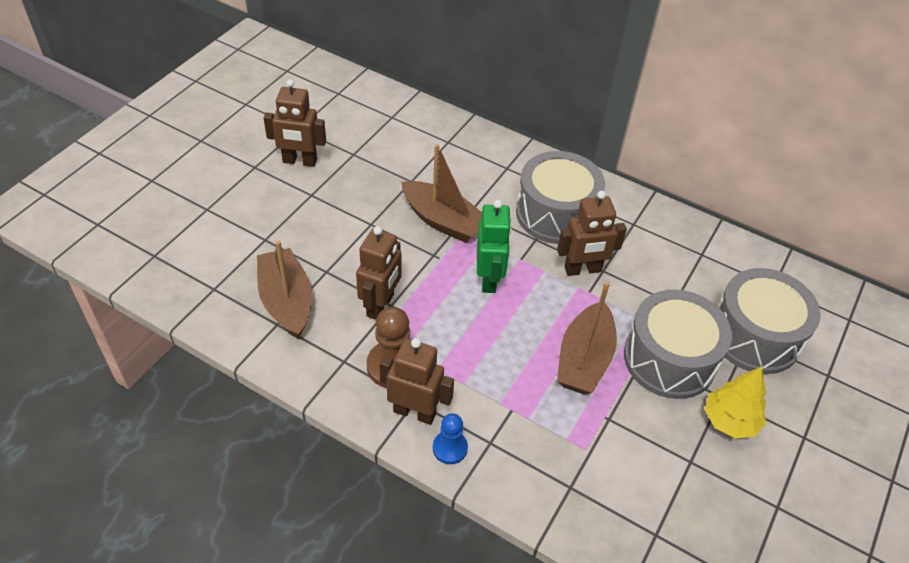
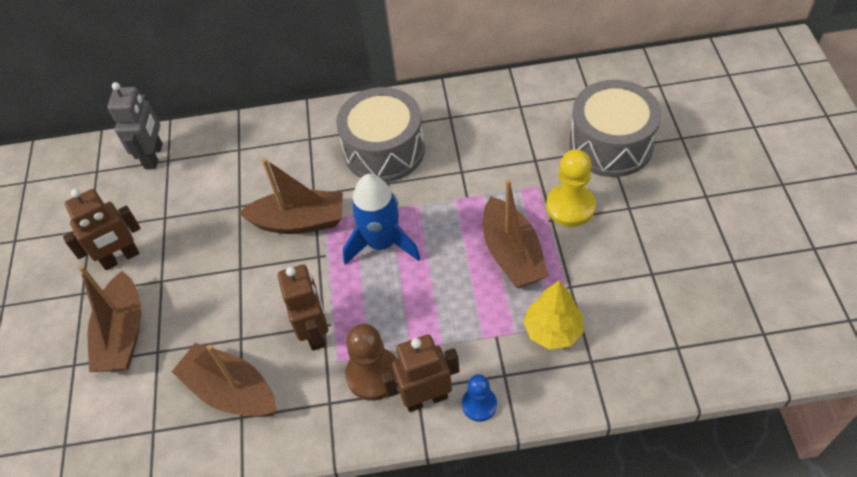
camera: 30 degrees left, 5 degrees up
green robot [477,200,512,293] -> blue rocket [343,174,421,265]
brown robot [557,191,627,276] -> none
grey drum [624,289,732,399] -> yellow pawn [546,149,596,227]
yellow tree [705,366,766,439] -> yellow tree moved to [523,281,584,349]
none -> brown boat [78,265,141,372]
none -> grey robot [107,82,162,169]

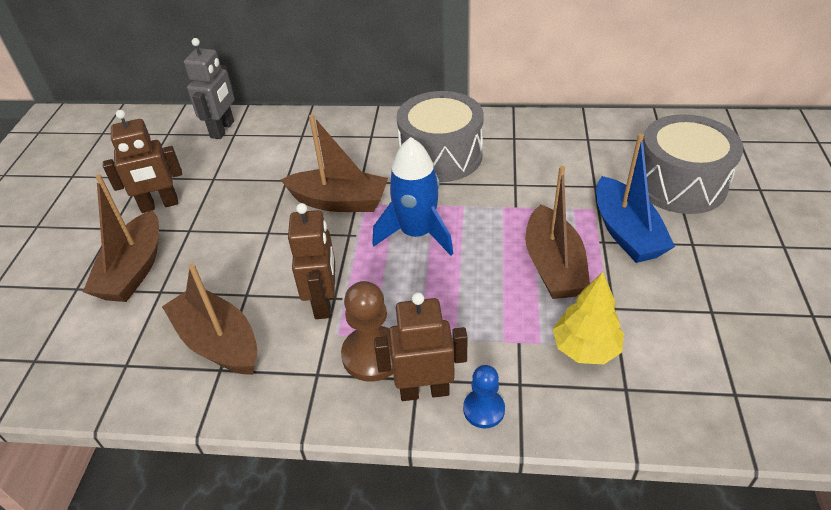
camera: 10 degrees right, 10 degrees down
yellow pawn [546,149,596,227] -> blue boat [596,133,675,263]

